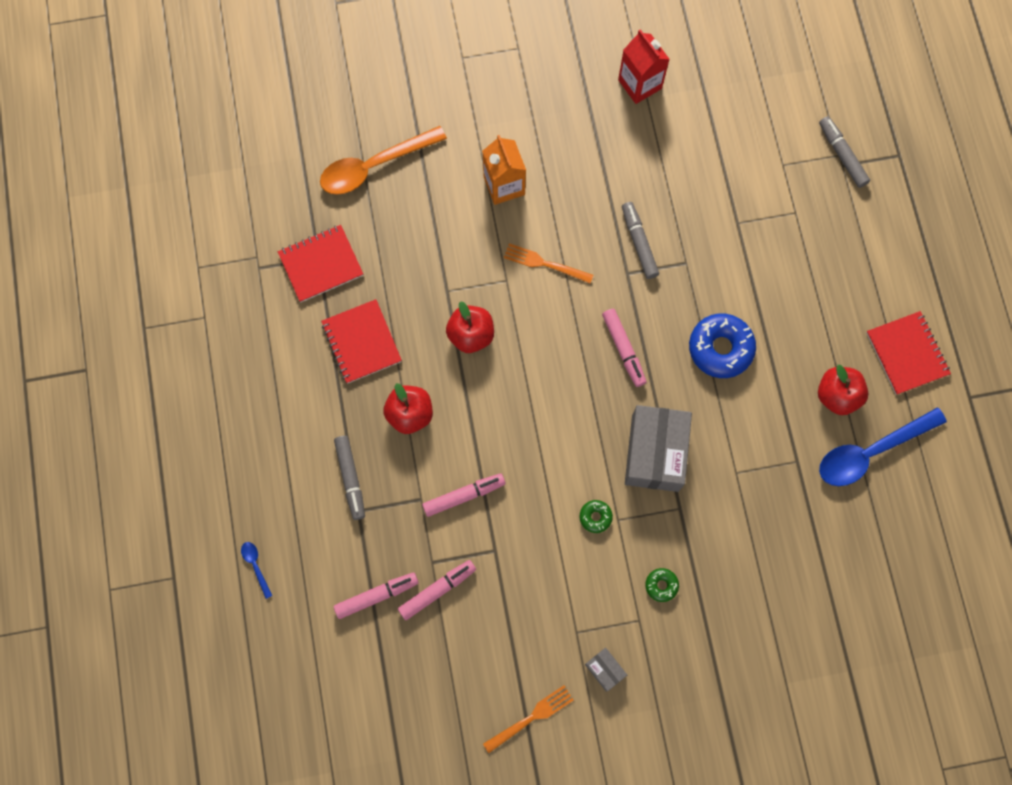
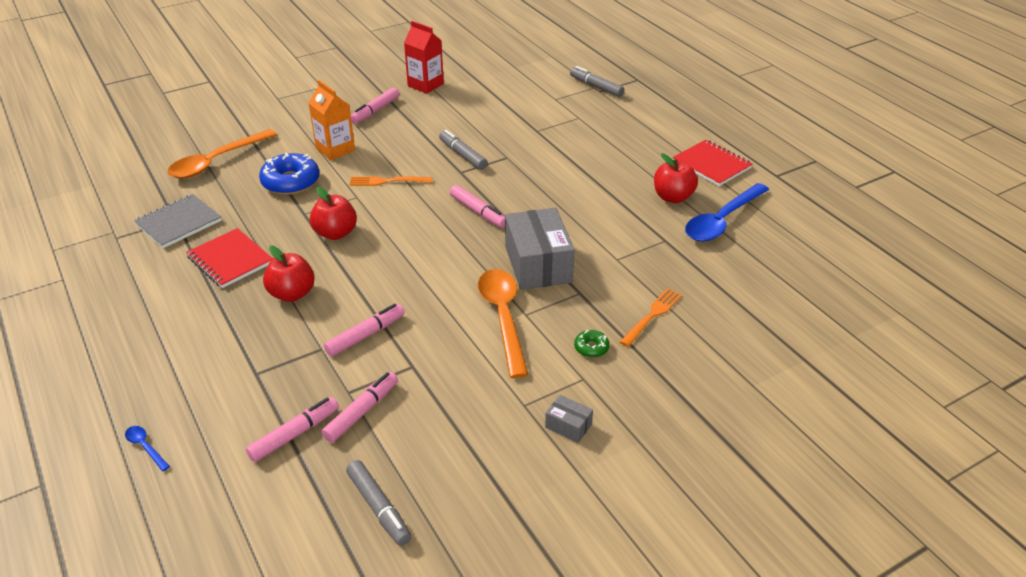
camera: 20 degrees left, 35 degrees down
red notebook [278,225,363,302] -> grey notebook [134,194,222,248]
grey marker [334,436,365,520] -> grey marker moved to [346,460,411,546]
orange fork [483,686,573,753] -> orange fork moved to [620,288,682,347]
green donut [580,500,613,533] -> orange spoon [478,269,529,378]
blue donut [689,313,756,378] -> blue donut moved to [259,153,319,195]
none -> pink marker [351,88,399,124]

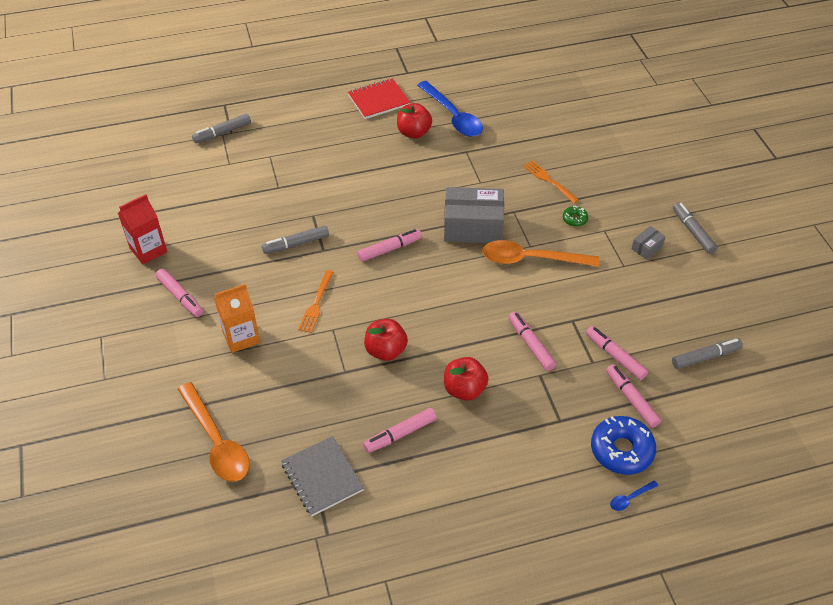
camera: 75 degrees left, 10 degrees up
red notebook [186,228,273,288] -> pink marker [363,408,437,453]
blue donut [259,153,319,195] -> blue donut moved to [591,416,656,475]
none -> grey marker [673,202,717,254]

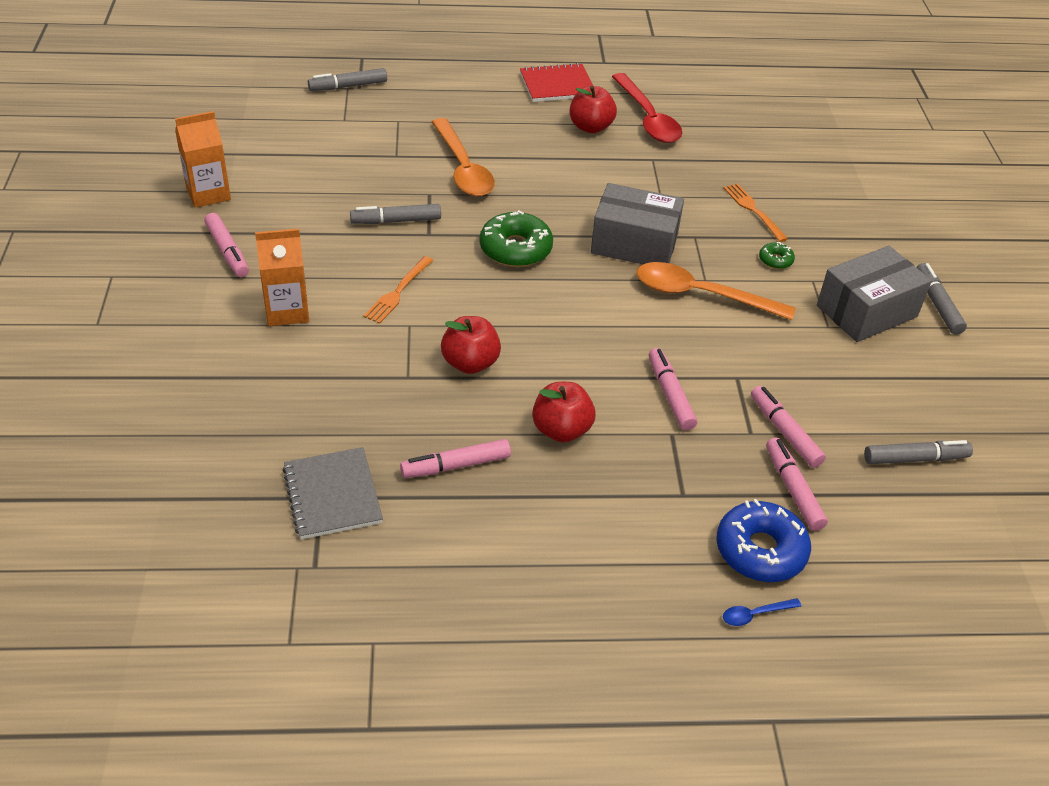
camera: 10 degrees right, 5 degrees down
red carton [118,194,167,264] -> orange carton [175,111,231,208]
orange spoon [178,382,250,482] -> orange spoon moved to [432,118,495,196]
pink marker [357,229,422,262] -> green donut [479,210,553,267]
blue spoon [417,81,483,137] -> red spoon [612,73,682,143]
grey box [631,226,666,260] -> grey box [817,246,932,342], size x2.24

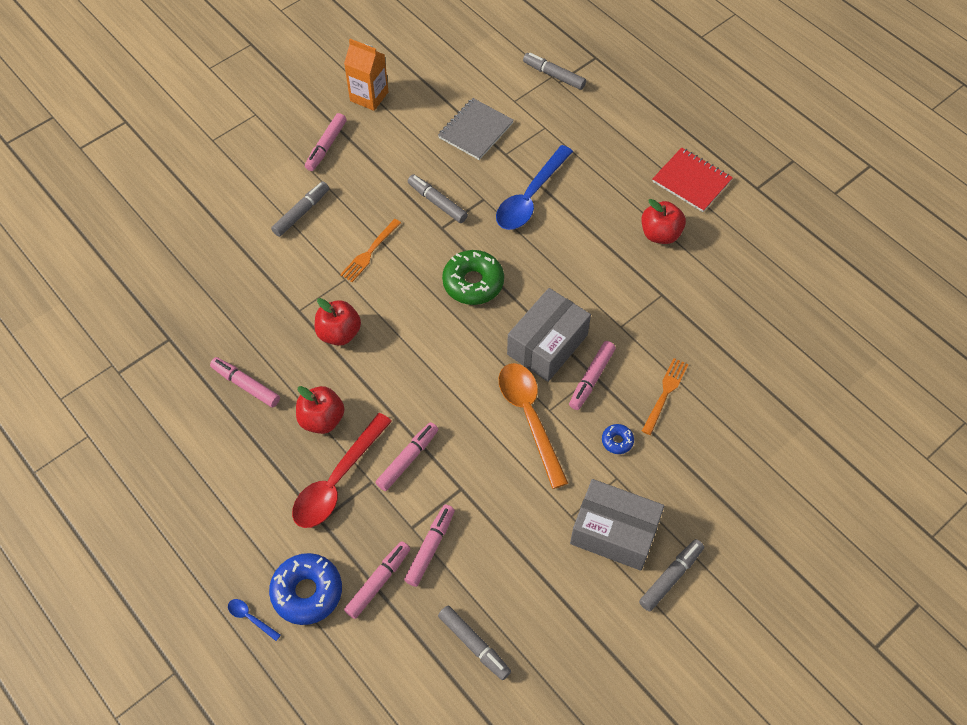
camera: 55 degrees right, 15 degrees up
orange carton [255,229,309,326] -> grey marker [271,182,329,237]
grey notebook [282,447,383,539] -> grey notebook moved to [438,98,514,160]
orange fork [363,256,433,324] -> orange fork turned 45 degrees counterclockwise [340,219,401,282]
orange spoon [432,118,495,196] -> blue spoon [496,145,573,230]
grey box [591,183,684,264] -> grey box turned 60 degrees clockwise [507,288,591,382]
red spoon [612,73,682,143] -> red spoon moved to [292,413,392,528]
green donut [759,242,795,269] -> blue donut [602,424,634,454]
none -> pink marker [569,341,616,410]

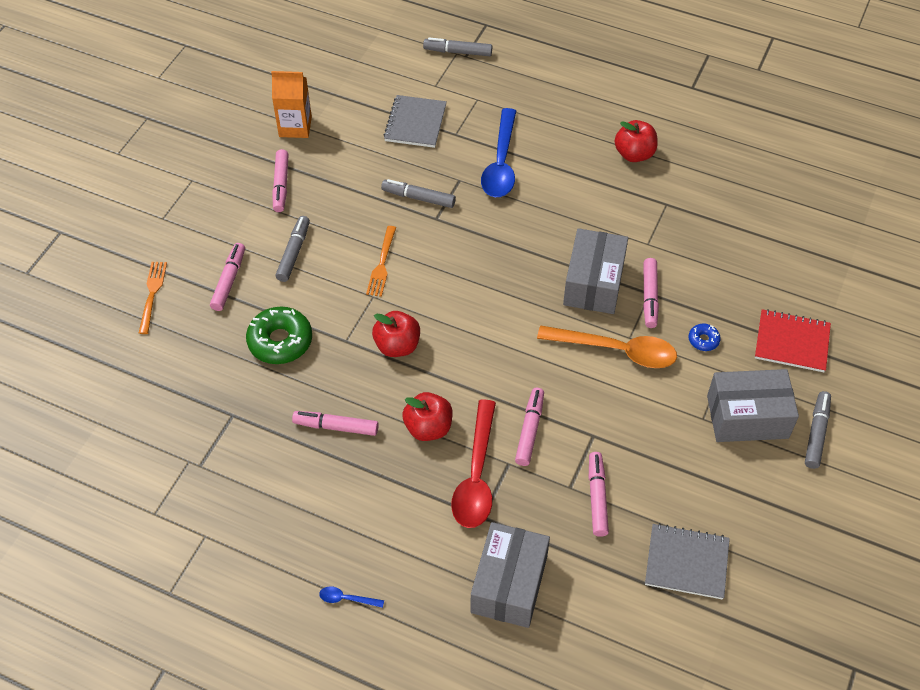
camera: 25 degrees left, 5 degrees down
blue spoon [228,599,281,641] -> blue spoon moved to [319,586,384,608]
blue donut [269,553,342,625] -> grey box [470,522,550,628]
pink marker [344,541,410,619] -> pink marker moved to [210,243,245,311]
grey marker [438,605,511,680] -> grey notebook [645,523,730,599]
green donut [442,250,504,305] -> green donut moved to [246,306,312,364]
orange spoon [499,363,568,489] -> orange spoon turned 150 degrees clockwise [537,326,677,368]
orange fork [642,358,688,435] -> orange fork moved to [139,262,167,334]
red notebook [652,147,733,212] -> red notebook moved to [755,309,831,372]

